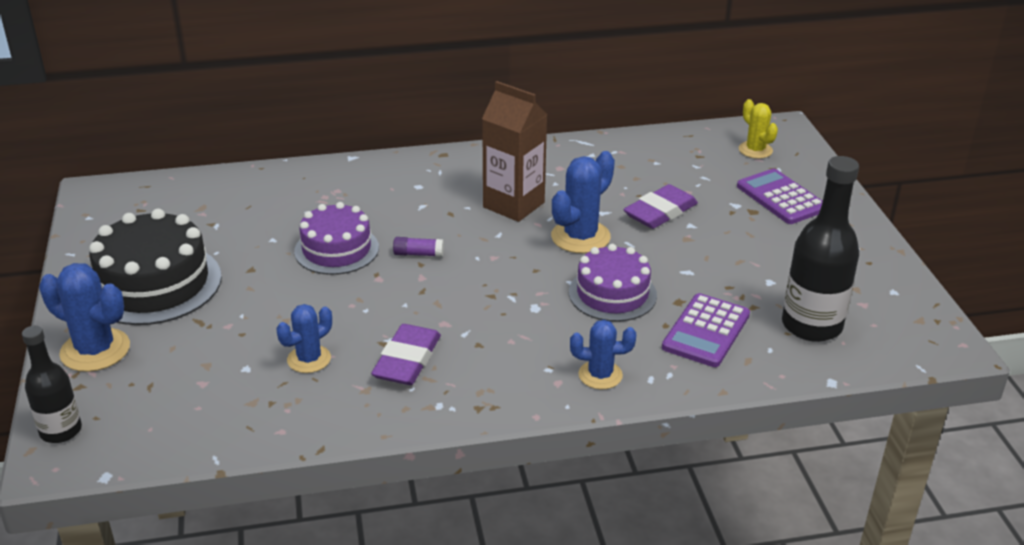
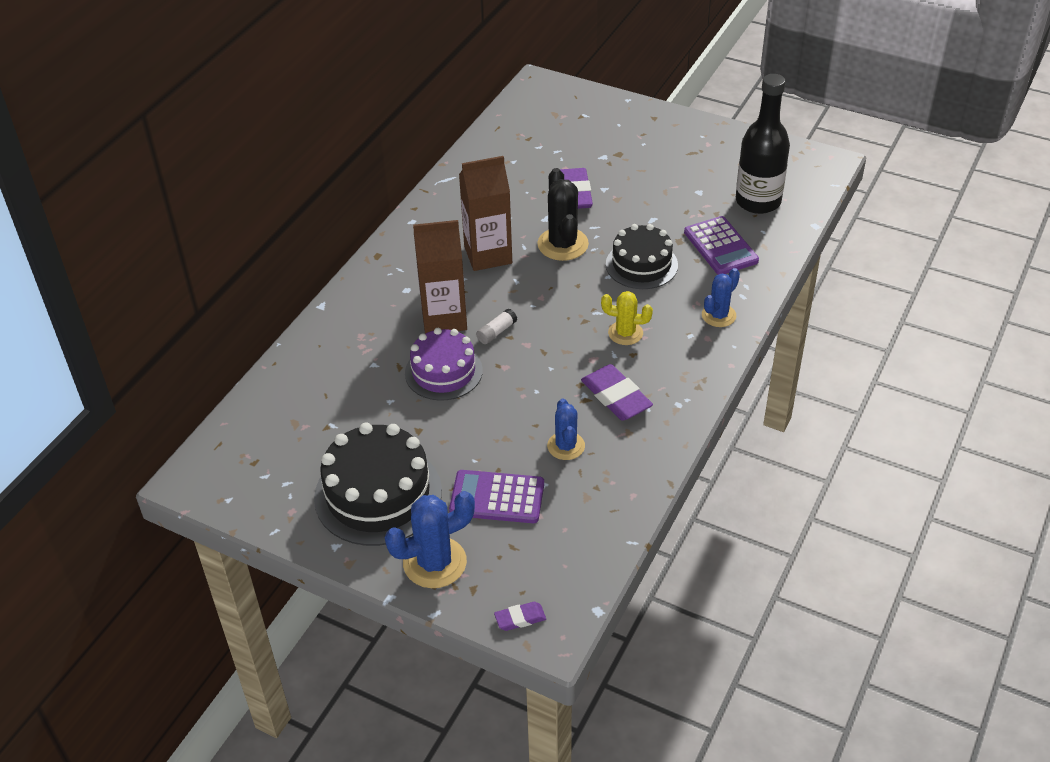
camera: 50 degrees left, 10 degrees up
black bottle [22,326,82,443] -> purple eraser [494,602,546,631]
purple glue stick [393,237,444,257] -> white glue stick [476,308,517,344]
blue cactus [551,151,615,254] -> black cactus [537,168,589,261]
purple cake [569,244,657,322] -> black cake [606,224,678,289]
purple calculator [737,169,823,224] -> purple calculator moved to [449,470,544,523]
yellow cactus [739,99,778,159] -> yellow cactus moved to [601,291,653,345]
none -> brown carton [413,220,467,333]

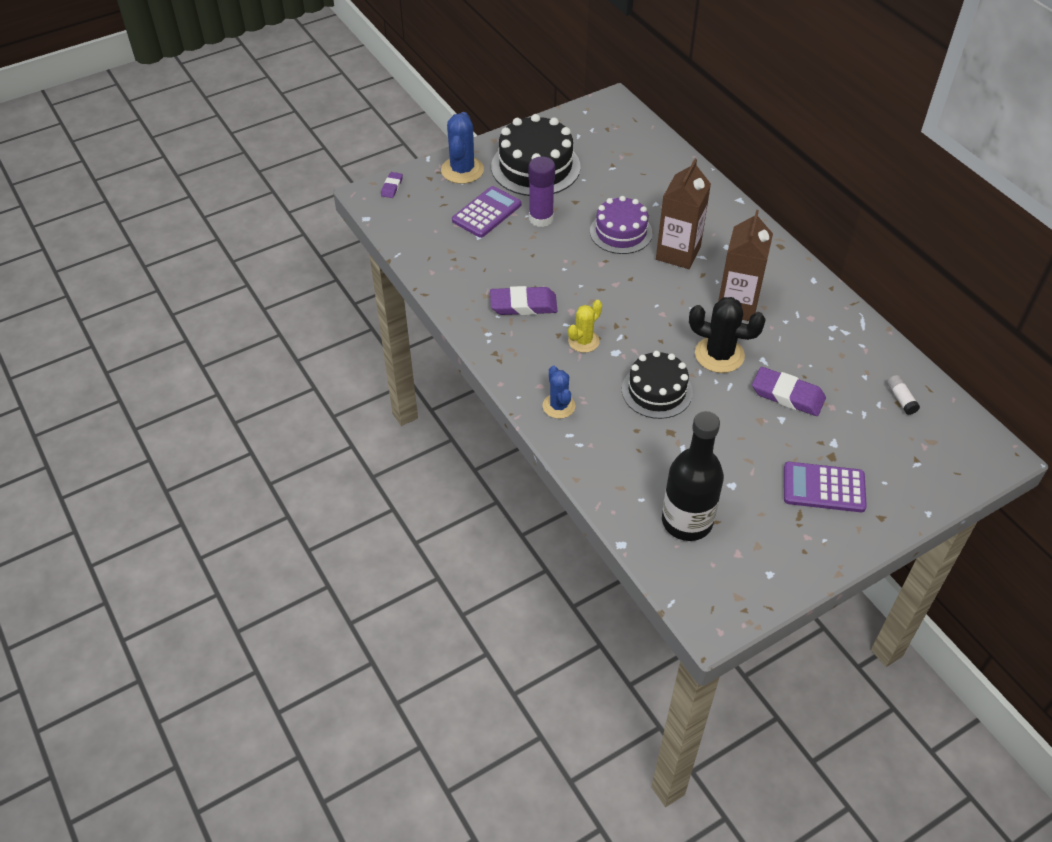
camera: 120 degrees right, 5 degrees up
white glue stick [476,308,517,344] -> white glue stick moved to [887,375,920,415]
blue cactus [547,399,585,460] -> none
purple calculator [684,216,759,275] -> purple calculator moved to [784,462,867,512]
none -> purple glue stick [529,157,555,227]

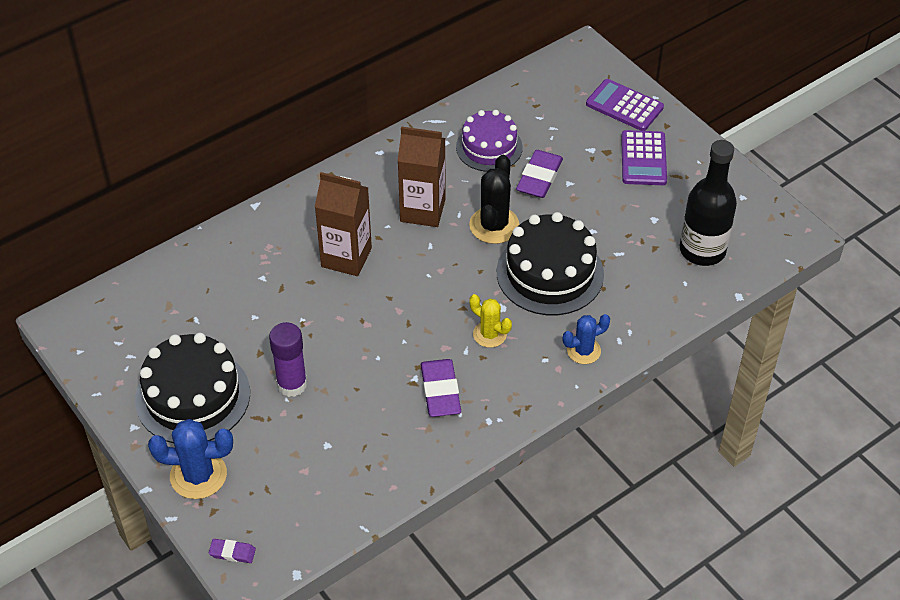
camera: 95 degrees left, 0 degrees up
purple calculator [452,186,521,238] -> purple calculator moved to [586,79,664,131]
purple cake [590,196,653,254] -> purple cake moved to [456,110,523,172]
black cake [622,351,693,419] -> black cake [497,212,604,315], size x1.51
white glue stick [887,375,920,415] -> none

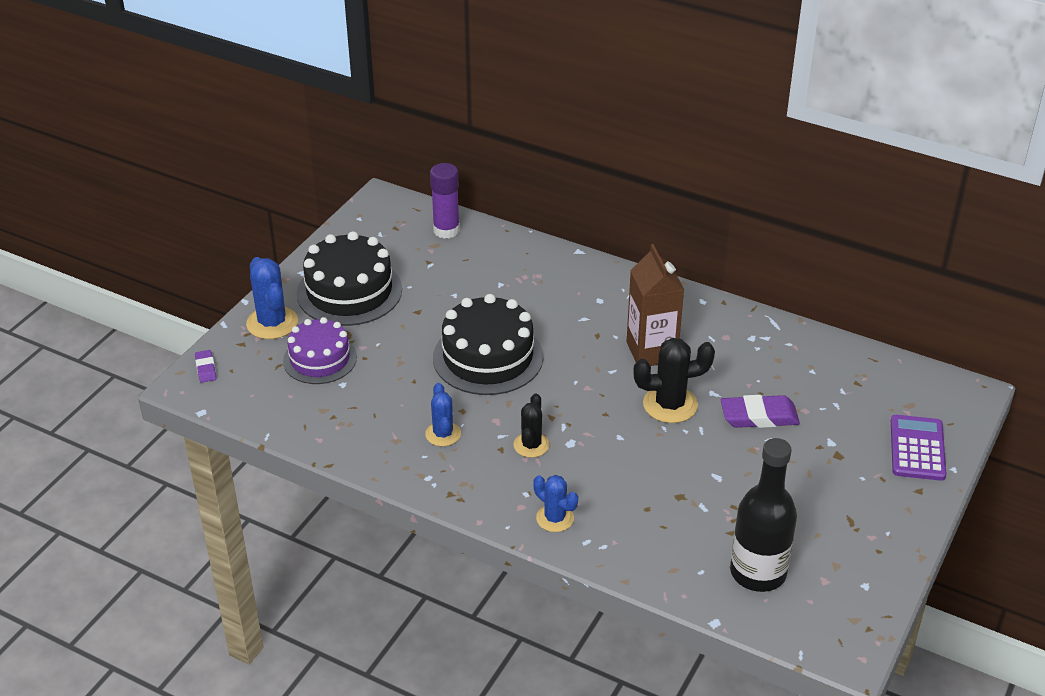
camera: 65 degrees right, 10 degrees down
purple glue stick [269,322,307,397] -> purple glue stick moved to [430,163,460,239]
brown carton [315,172,372,276] -> none
purple eraser [421,359,461,417] -> blue cactus [425,383,461,446]
purple cake [456,110,523,172] -> purple cake moved to [283,317,357,384]
yellow cactus [470,294,512,348] -> black cactus [514,394,549,458]
black cake [497,212,604,315] -> black cake moved to [433,294,543,395]
purple calculator [621,130,667,185] -> none

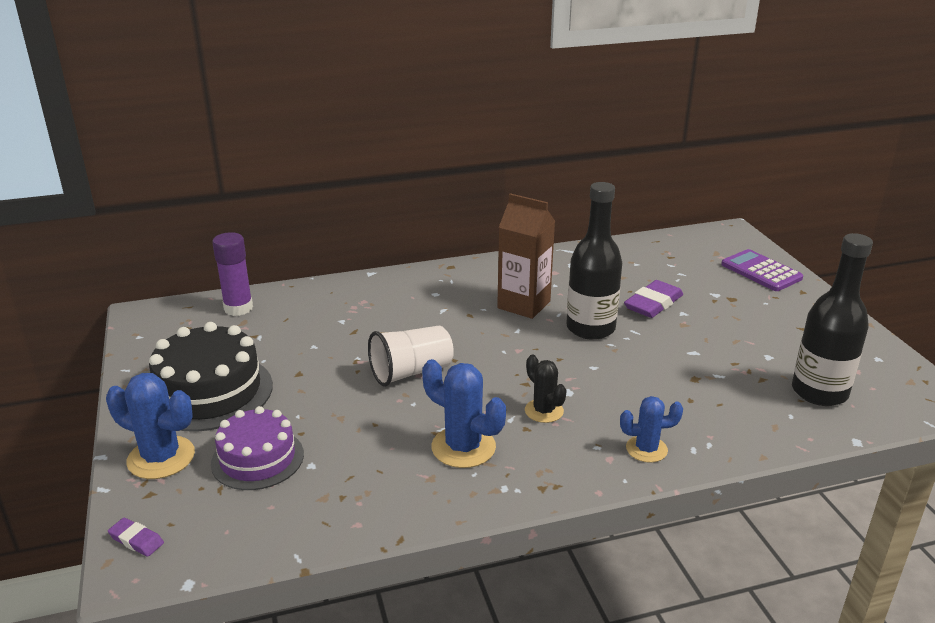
camera: 45 degrees left, 10 degrees down
blue cactus [425,383,461,446] -> blue cactus [422,359,506,468], size x1.57
black cake [433,294,543,395] -> white cup [368,326,454,387]
black cactus [633,338,715,423] -> black bottle [566,182,622,340]

